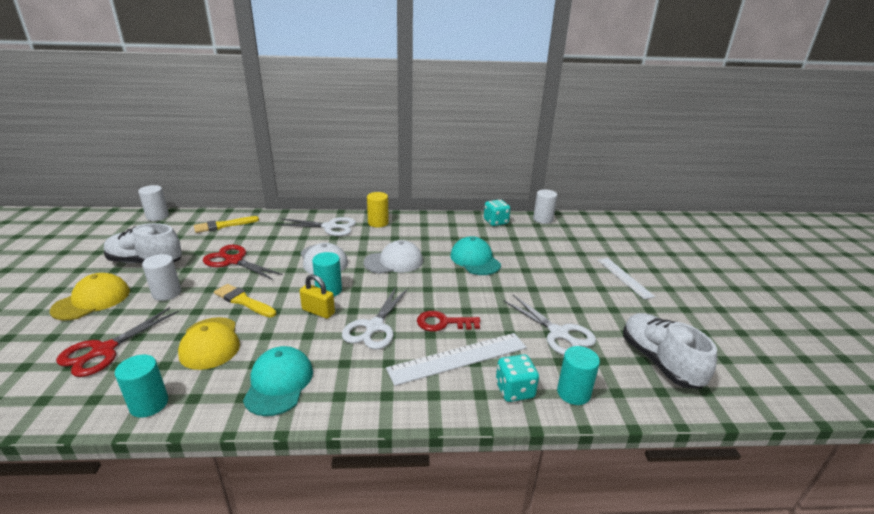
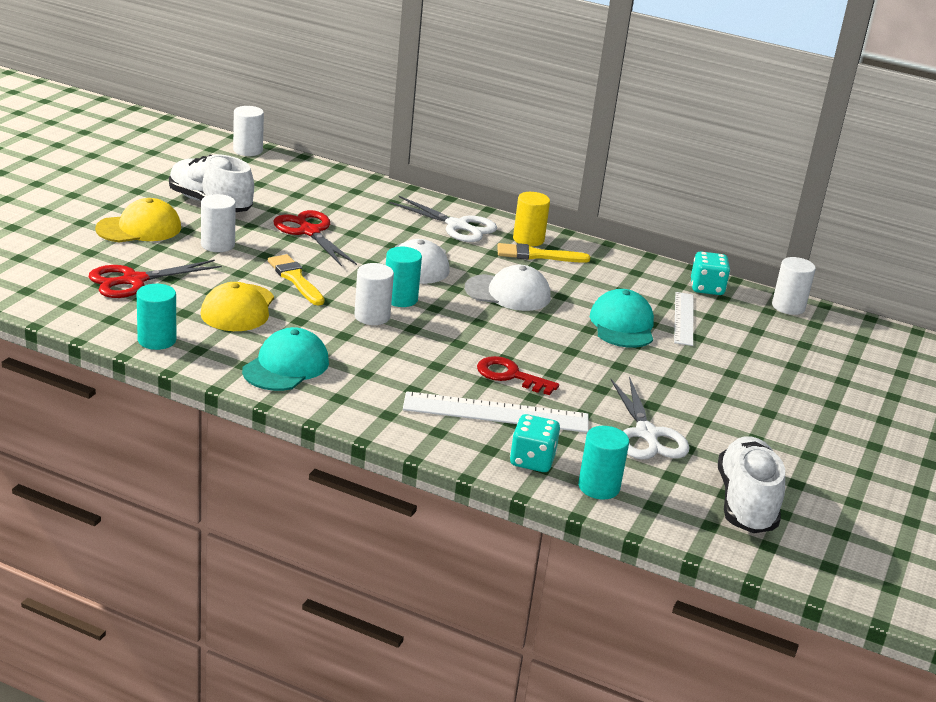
camera: 25 degrees right, 0 degrees up
yellow brush [194,216,259,233] -> yellow brush moved to [497,243,590,263]
yellow padlock [300,274,335,319] -> white cylinder [354,263,394,325]
white scissors [342,287,408,349] -> none
white ruler [598,258,655,299] -> white ruler moved to [674,292,693,346]

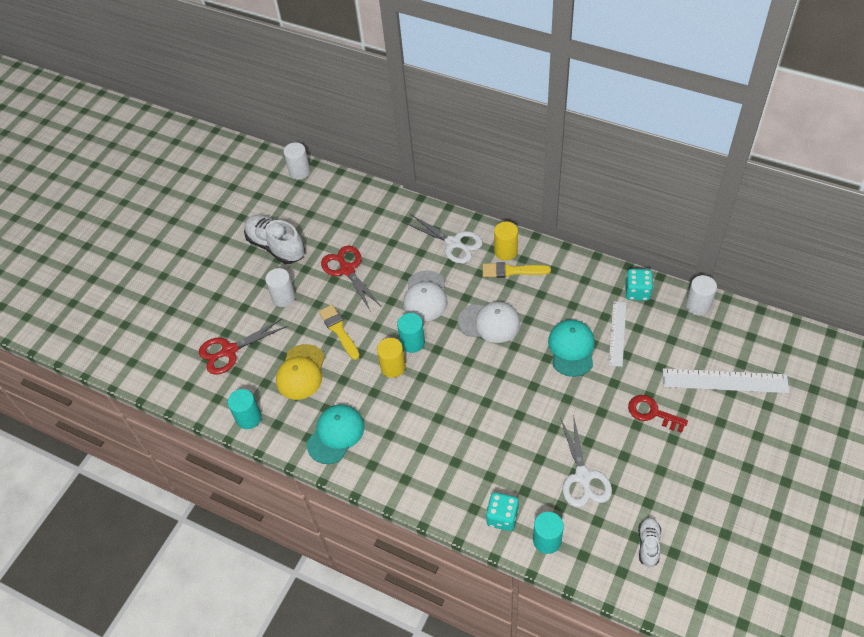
camera: 10 degrees right, 25 degrees up
yellow cap [95,198,181,242] -> none
white cylinder [354,263,394,325] -> yellow cylinder [377,338,406,378]
white ruler [403,391,589,433] -> white ruler moved to [663,368,789,393]
red key [477,356,559,395] -> red key moved to [628,395,688,433]
white shoe [718,436,785,533] -> white shoe [638,518,661,568], size x0.54

